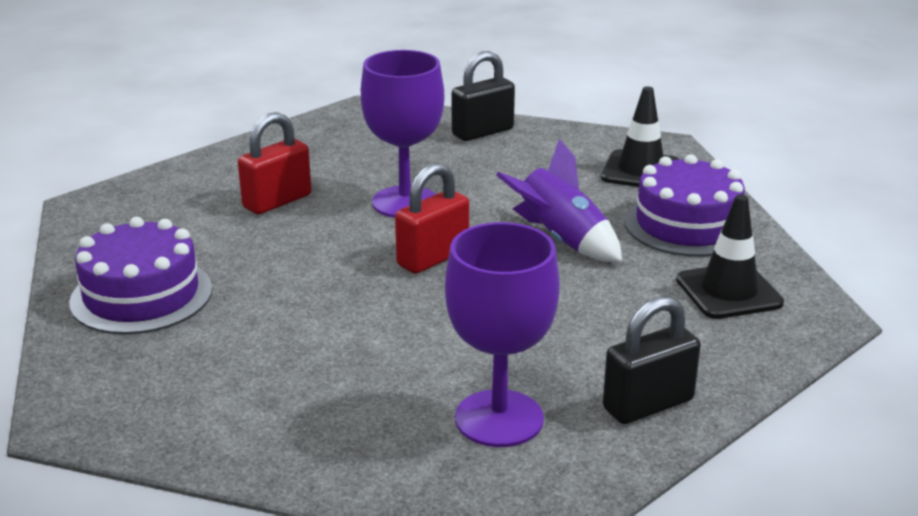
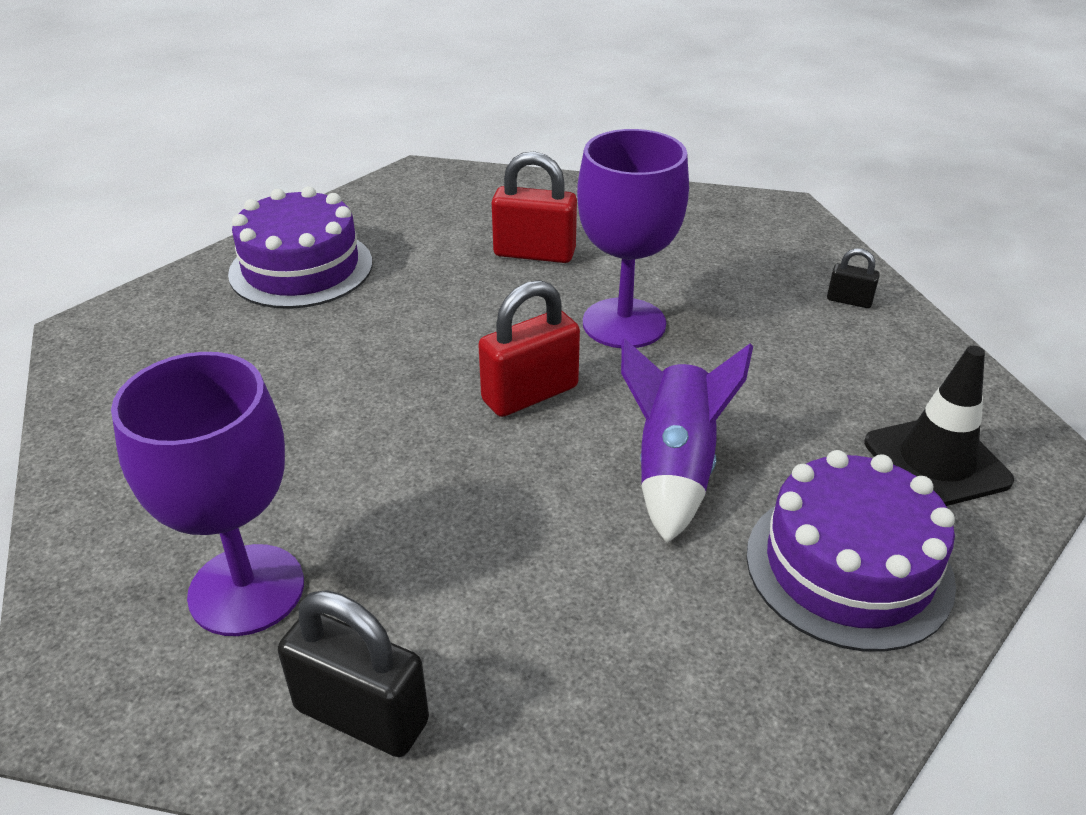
camera: 55 degrees right, 10 degrees up
red padlock [395,163,469,274] -> red padlock turned 45 degrees counterclockwise [478,280,580,417]
black padlock [452,51,515,141] -> black padlock [827,248,880,308], size x0.51
black traffic cone [676,195,784,319] -> none

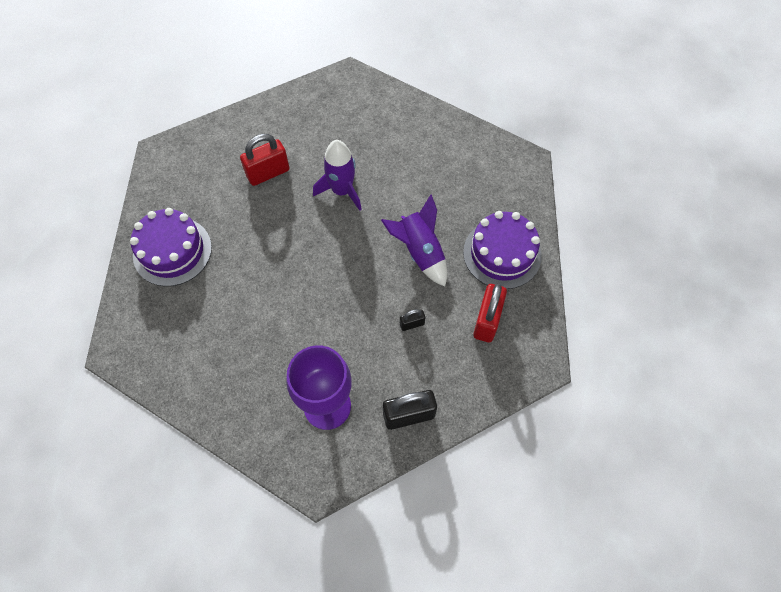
camera: 40 degrees left, 25 degrees up
red padlock [478,280,580,417] -> red padlock moved to [473,284,507,342]
purple goblet [577,129,689,348] -> purple rocket [313,140,362,211]
black padlock [827,248,880,308] -> black padlock moved to [400,309,425,331]
black traffic cone [864,346,1014,506] -> none

